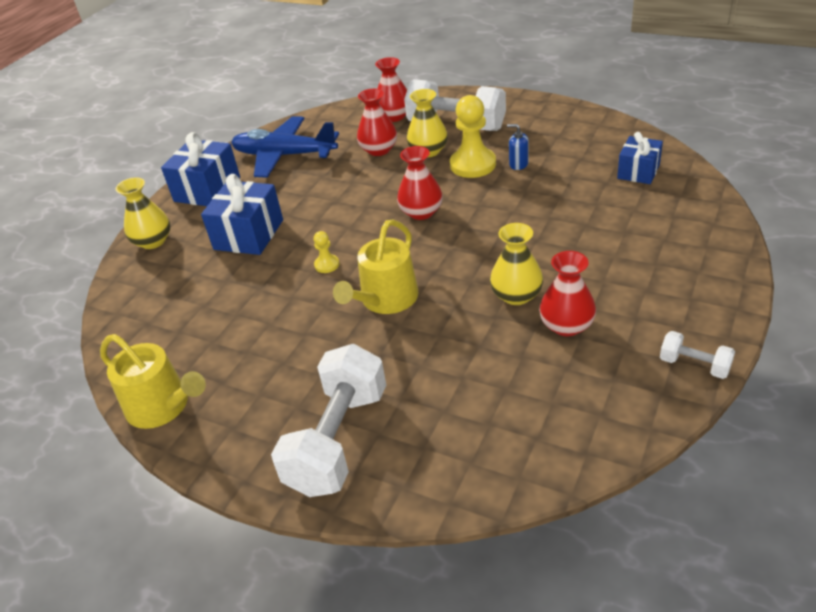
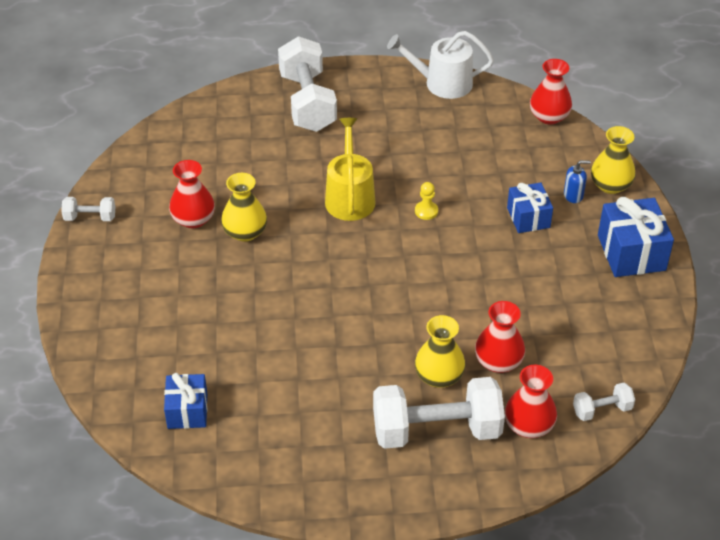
camera: 145 degrees right, 5 degrees up
yellow watering can [100,334,206,429] -> white watering can [387,31,494,99]
blue gift [201,174,283,255] -> blue gift [507,183,553,233], size x0.65
blue plane [231,116,339,178] -> none
red vase [397,146,443,220] -> red vase moved to [530,59,572,125]
yellow pawn [450,95,496,178] -> none
blue soap dispenser [507,124,529,170] -> blue soap dispenser moved to [564,160,591,203]
none -> white dumbbell [573,383,635,421]

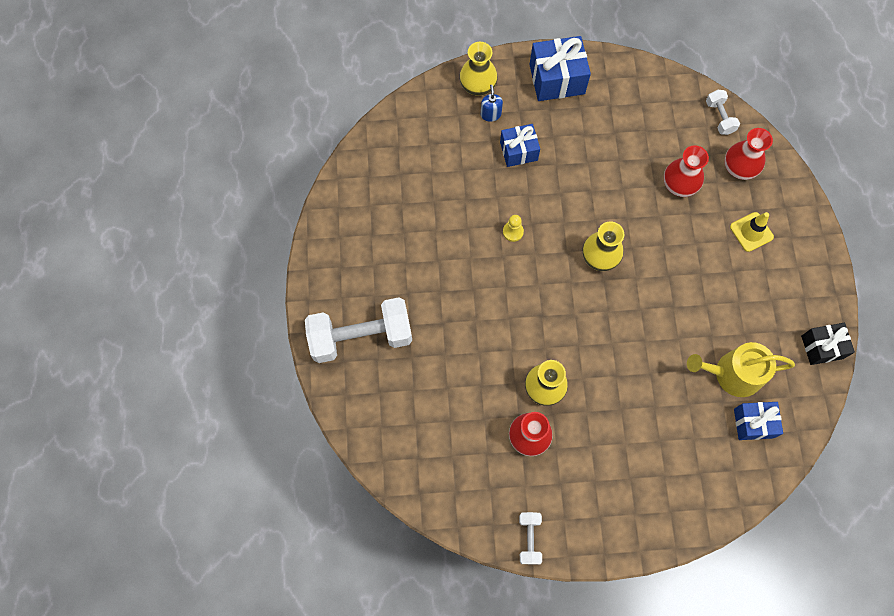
camera: 90 degrees left, 25 degrees up
yellow watering can [325,118,375,221] -> yellow watering can moved to [687,342,795,397]
white dumbbell [373,377,505,449] -> yellow traffic cone [730,212,774,252]
white watering can [387,31,494,99] -> none
yellow vase [415,315,466,388] -> yellow vase moved to [583,222,624,271]
red vase [530,59,572,125] -> none
none -> black gift [801,323,855,365]

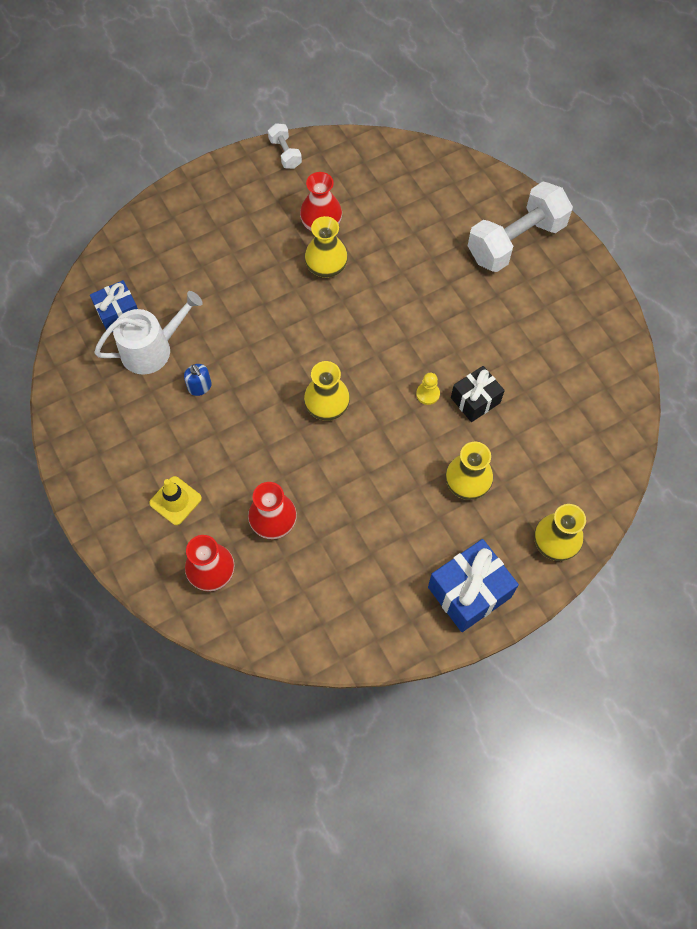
camera: 155 degrees right, 5 degrees down
blue soap dispenser [481,85,503,122] -> blue soap dispenser moved to [184,364,212,396]
blue gift [500,124,540,167] -> yellow vase [446,442,493,500]
yellow watering can [687,342,795,397] -> white watering can [94,291,203,375]
white dumbbell [706,90,740,135] -> none
black gift [801,323,855,365] -> black gift moved to [451,366,505,422]

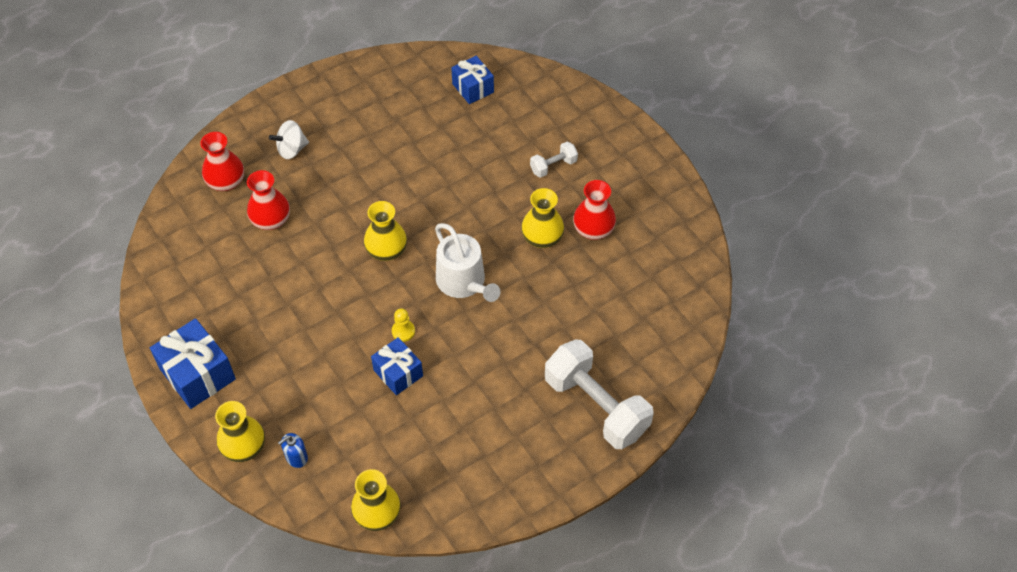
camera: 85 degrees right, 10 degrees down
white watering can [94,291,203,375] -> white watering can moved to [435,223,500,302]
yellow traffic cone [149,476,202,525] -> white spinning top [269,120,309,159]
blue soap dispenser [184,364,212,396] -> blue soap dispenser moved to [278,433,308,468]
white dumbbell [268,123,302,169] -> white dumbbell moved to [530,142,578,178]
yellow vase [446,442,493,500] -> yellow vase moved to [351,469,401,531]
black gift [451,366,505,422] -> blue gift [371,337,423,395]

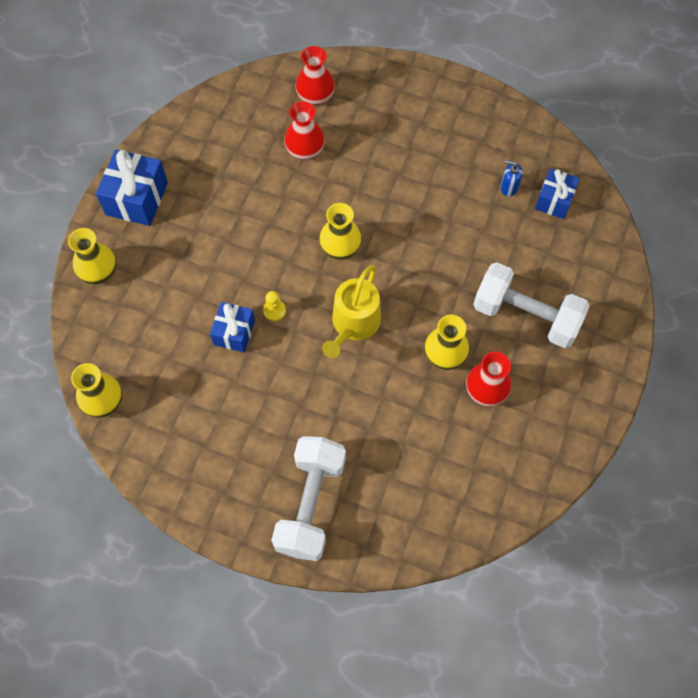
camera: 55 degrees right, 10 degrees up
white spinning top [269,120,309,159] -> none
blue soap dispenser [278,433,308,468] -> blue soap dispenser moved to [501,160,523,196]
white watering can [435,223,500,302] -> yellow watering can [322,265,381,358]
white dumbbell [530,142,578,178] -> white dumbbell [473,262,590,348], size x2.16

